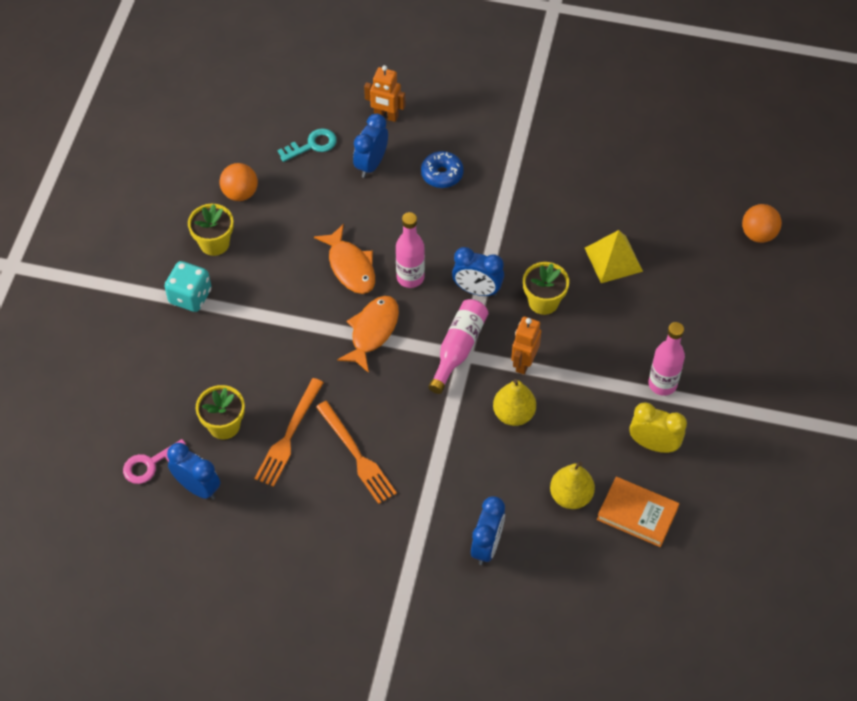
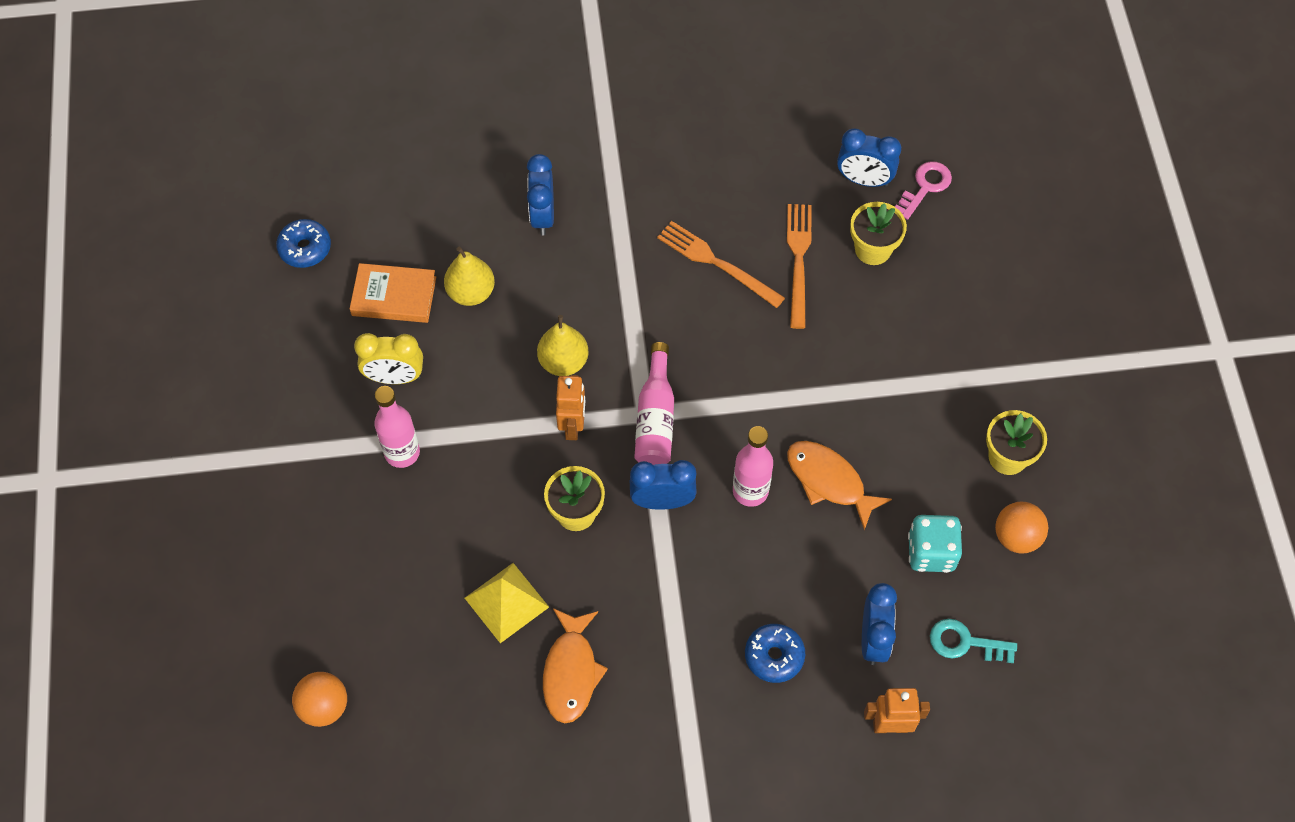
camera: 160 degrees right, 5 degrees up
turquoise dice [164,261,212,312] -> turquoise dice moved to [908,515,962,573]
turquoise key [277,128,337,162] -> turquoise key turned 60 degrees clockwise [930,619,1017,663]
orange fish [337,296,399,373] -> orange fish moved to [543,608,608,724]
none -> blue donut [276,219,331,268]

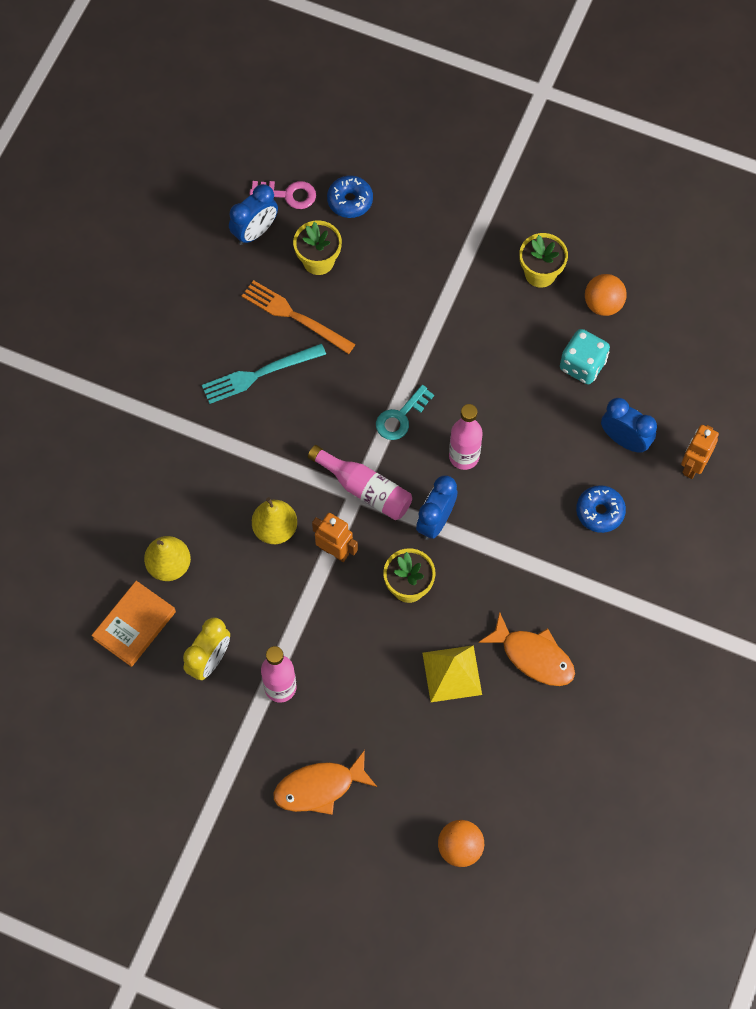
camera: 60 degrees left, 5 degrees up
blue donut [276,219,331,268] -> blue donut moved to [327,175,373,218]
blue clock [527,154,554,236] -> none
orange fork [657,221,785,308] -> turquoise fork [202,344,326,404]
orange fish [787,441,892,530] -> orange fish moved to [274,750,377,815]
pink key [895,161,952,220] -> pink key turned 120 degrees clockwise [250,181,316,209]
turquoise key [930,619,1017,663] -> turquoise key moved to [376,385,434,440]

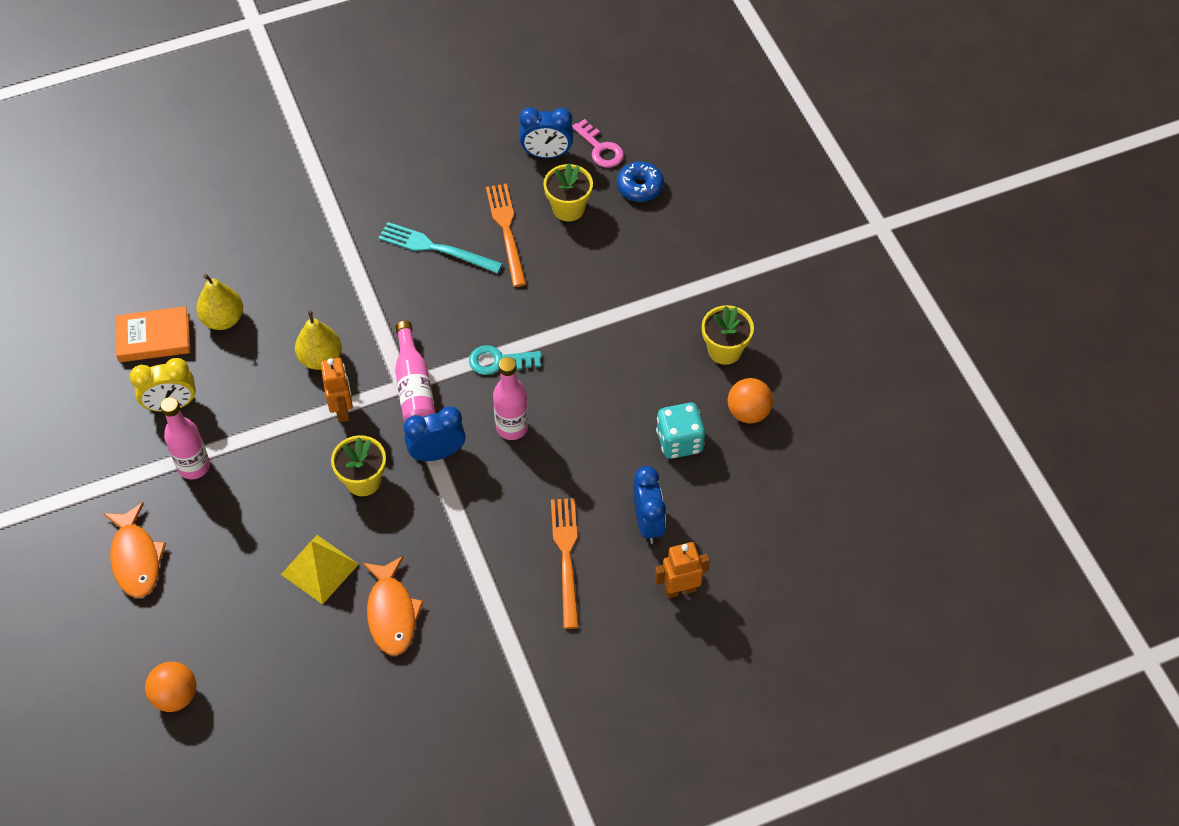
camera: 45 degrees right, 10 degrees down
orange fish [274,750,377,815] -> orange fish turned 135 degrees counterclockwise [103,502,166,598]
blue donut [576,485,626,533] -> orange fork [551,498,579,629]

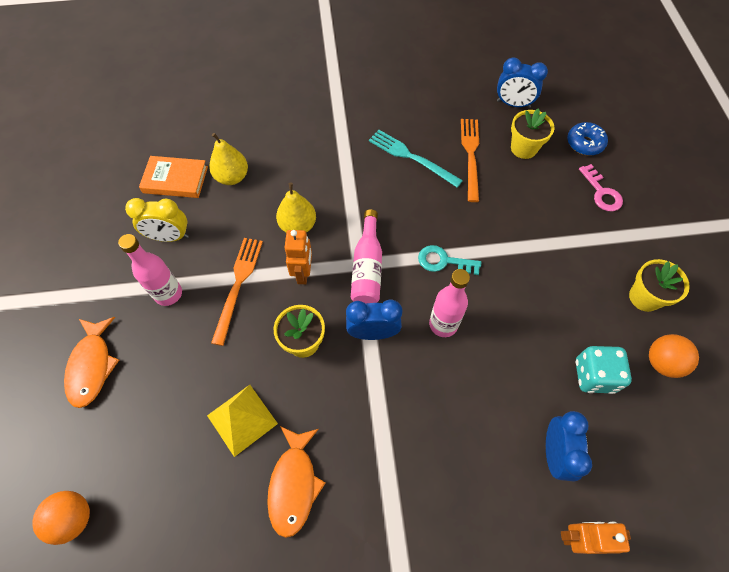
camera: 15 degrees right, 5 degrees up
orange fork [551,498,579,629] -> orange fork moved to [211,238,263,346]
pink key [572,119,624,168] -> pink key moved to [579,164,623,211]

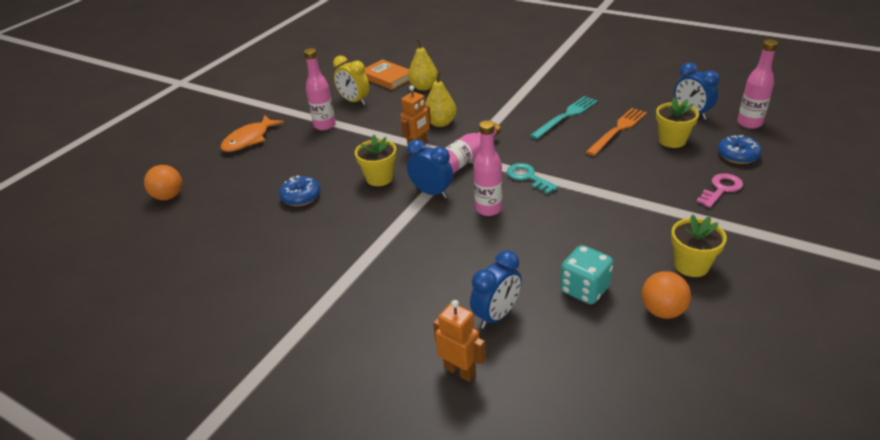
camera: 40 degrees right, 25 degrees down
yellow pyramid [207,385,278,457] -> blue donut [279,175,320,206]
orange fork [211,238,263,346] -> none
orange fish [267,426,326,538] -> none
turquoise fork [369,130,463,187] -> turquoise fork turned 60 degrees clockwise [530,96,598,139]
pink key [579,164,623,211] -> pink key turned 150 degrees counterclockwise [696,173,743,208]
none -> pink bottle [737,39,778,129]

